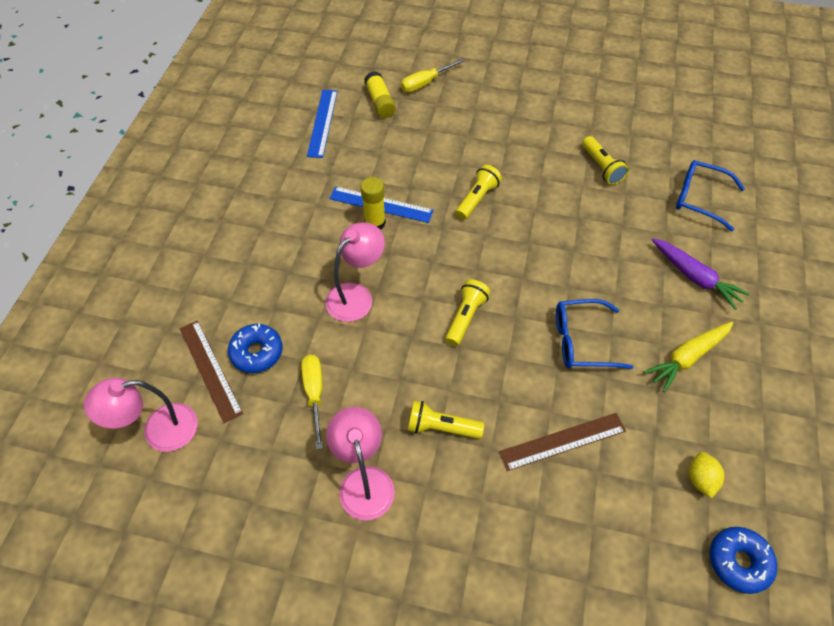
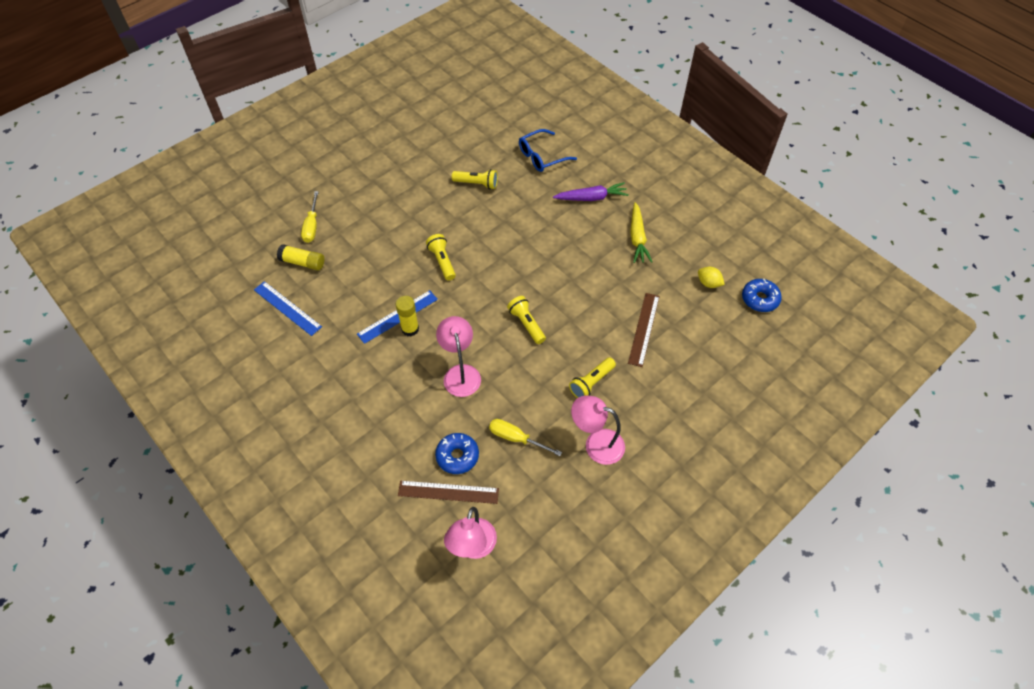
camera: 55 degrees left, 0 degrees up
blue glasses [556,299,633,369] -> none

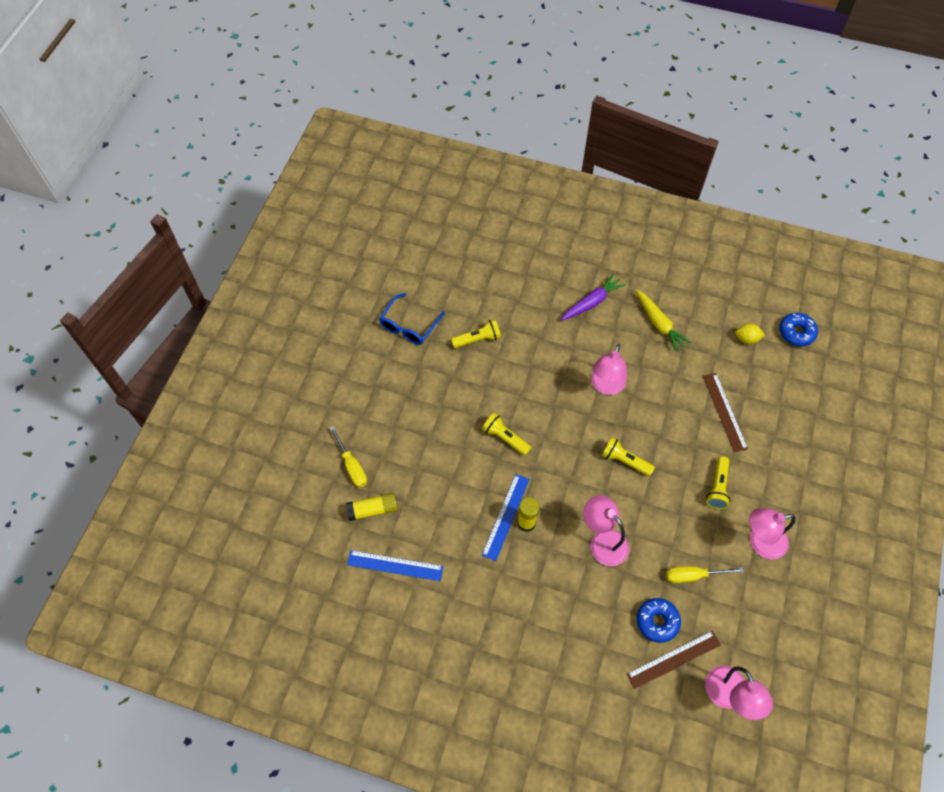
camera: 30 degrees left, 5 degrees up
blue glasses [519,129,577,172] -> blue glasses moved to [379,293,445,345]
none -> pink lamp [591,344,627,395]

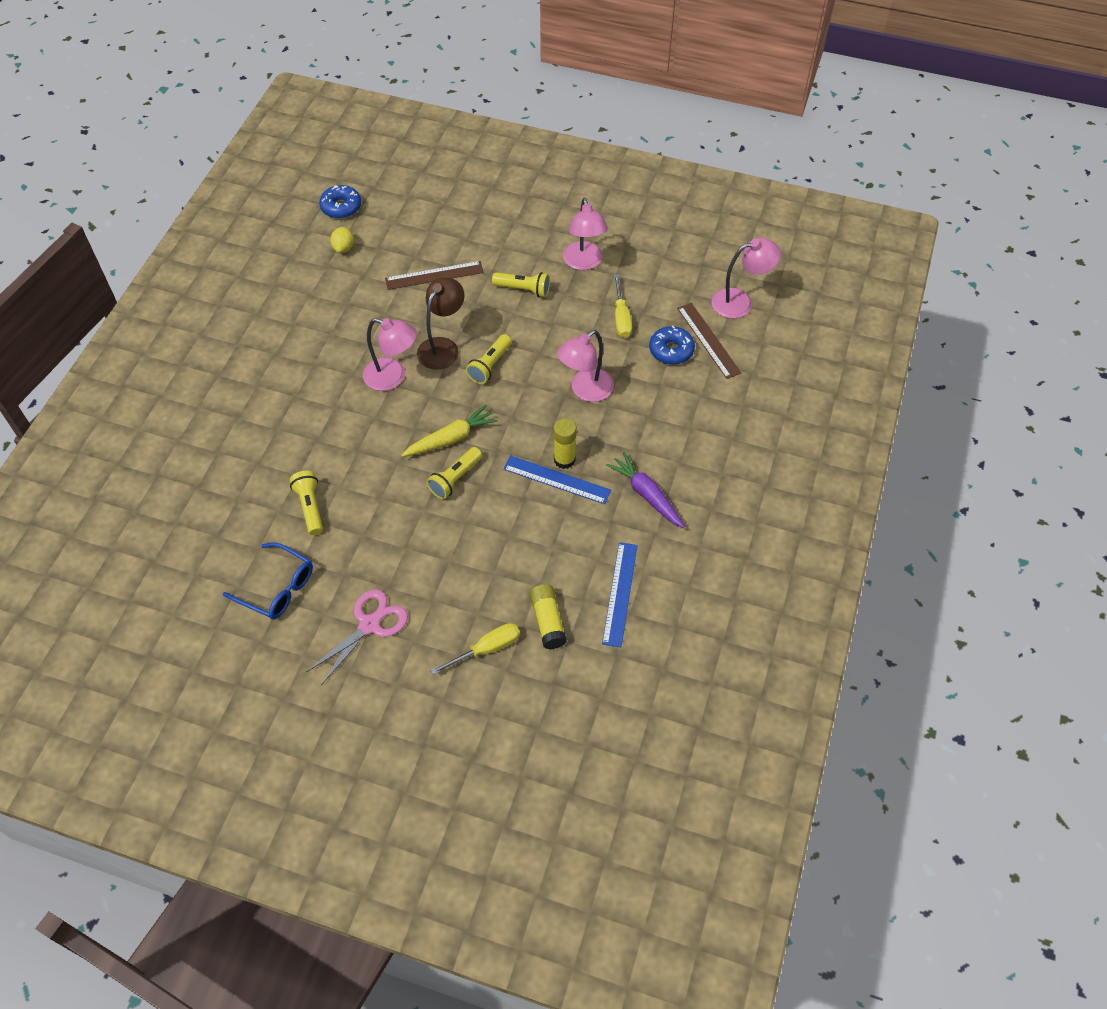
camera: 90 degrees left, 5 degrees down
purple carrot [561,273,626,321] -> purple carrot moved to [606,452,685,528]
yellow carrot [636,290,691,352] -> yellow carrot moved to [402,405,498,457]
none -> pink scissors [307,589,408,686]
none -> brown lamp [417,278,465,370]

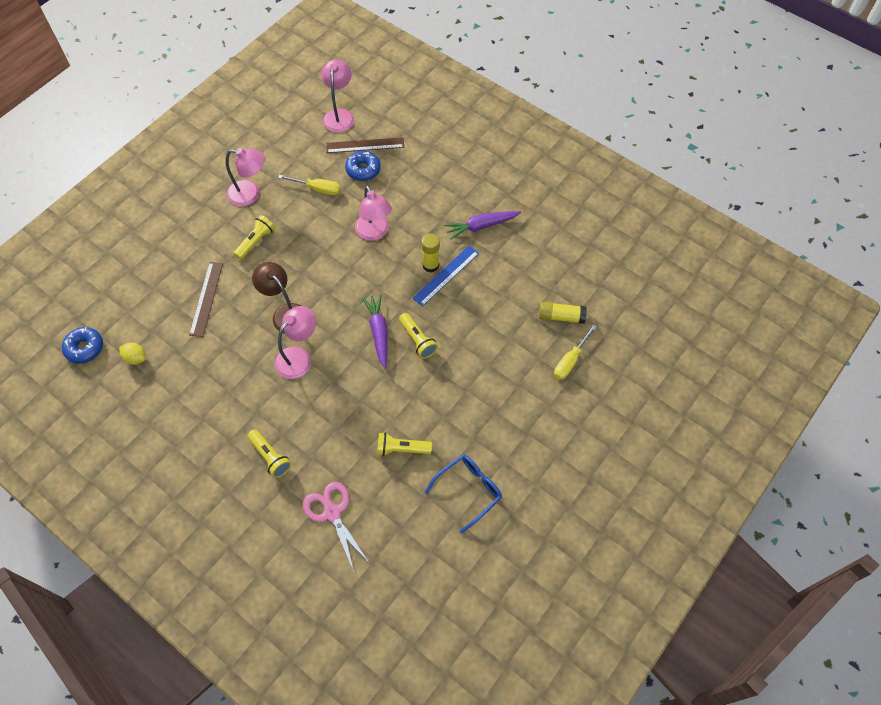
camera: 70 degrees left, 5 degrees up
pink scissors [307,589,408,686] -> pink scissors moved to [303,482,368,571]
yellow carrot [402,405,498,457] -> purple carrot [362,294,388,369]
yellow screwdriver [430,623,520,675] -> yellow screwdriver turned 135 degrees counterclockwise [554,324,597,380]
yellow flashlight [466,334,512,384] -> yellow flashlight moved to [247,429,291,478]
blue ruler [602,542,638,647] -> none

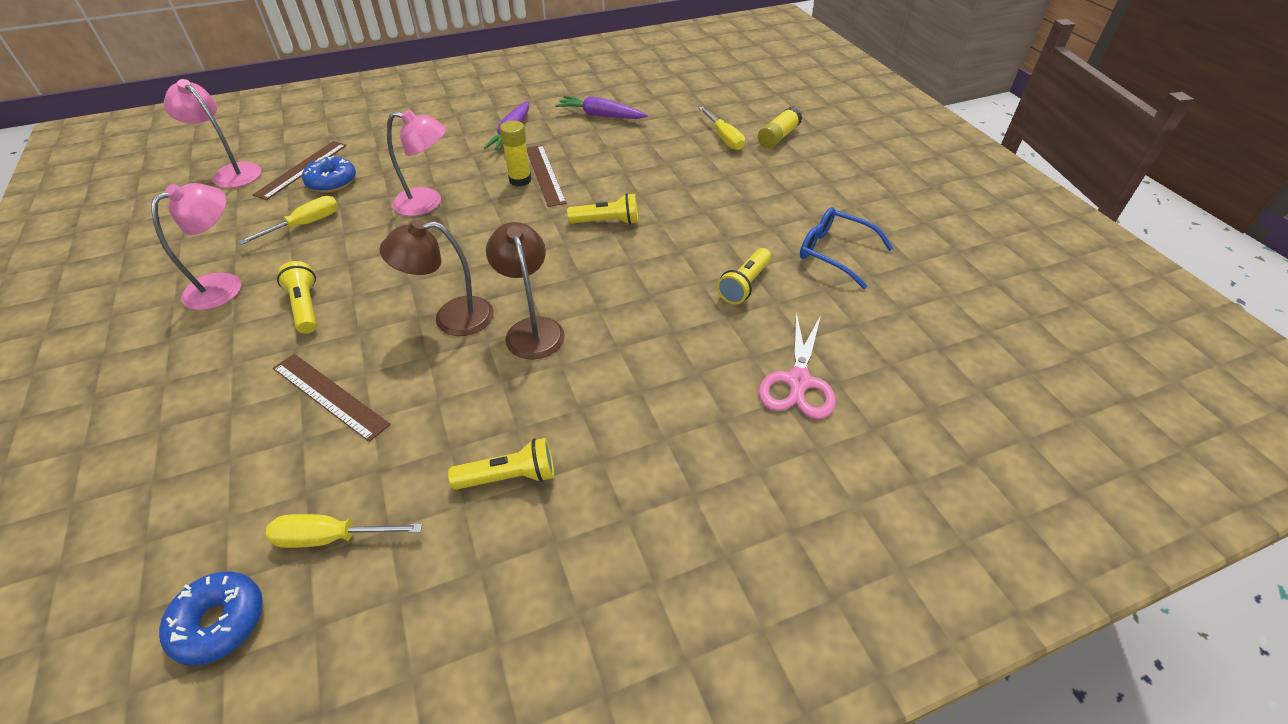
camera: 60 degrees left, 15 degrees down
yellow lemon [119,343,146,365] -> yellow screwdriver [265,514,422,548]
yellow flashlight [247,429,291,478] -> yellow flashlight moved to [448,438,554,490]
pink lamp [275,306,316,379] -> brown lamp [486,222,565,360]
pink scissors [303,482,368,571] -> pink scissors turned 75 degrees counterclockwise [759,312,836,419]
purple carrot [362,294,388,369] -> purple carrot moved to [556,96,648,119]
blue ruler [412,246,479,306] -> brown ruler [527,145,567,207]
blue glasses [425,455,502,534] -> blue glasses turned 45 degrees counterclockwise [800,207,893,289]
yellow glue stick [539,302,587,324] -> yellow glue stick moved to [758,107,802,148]

